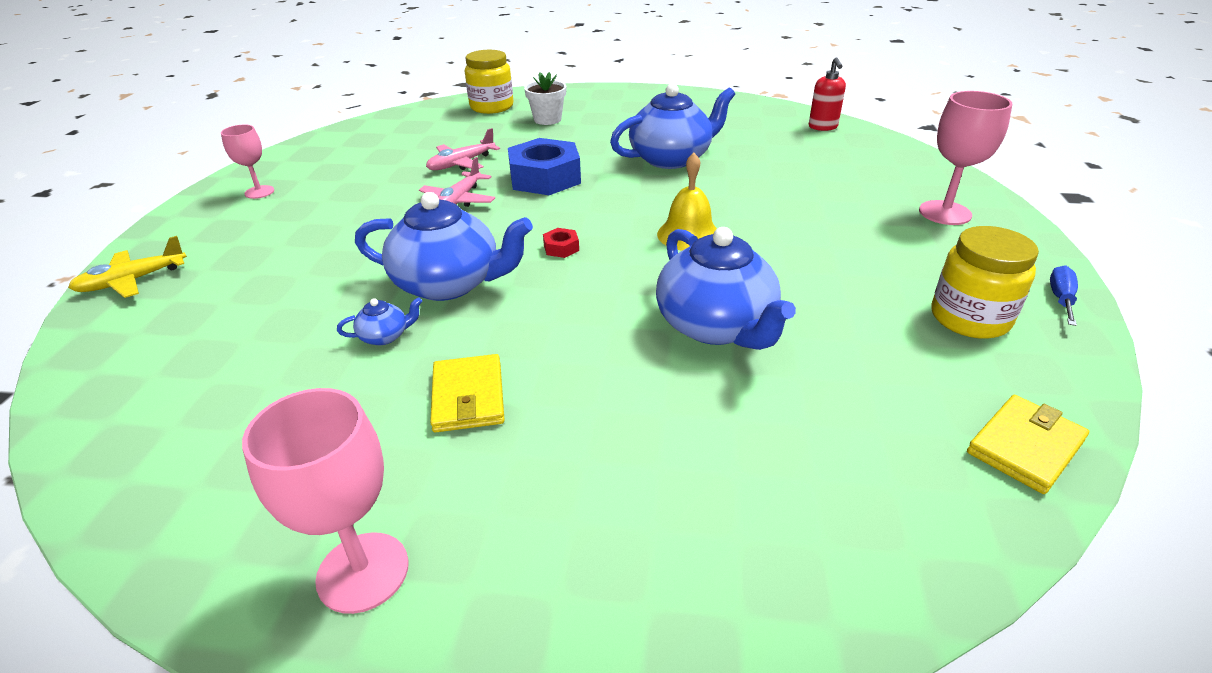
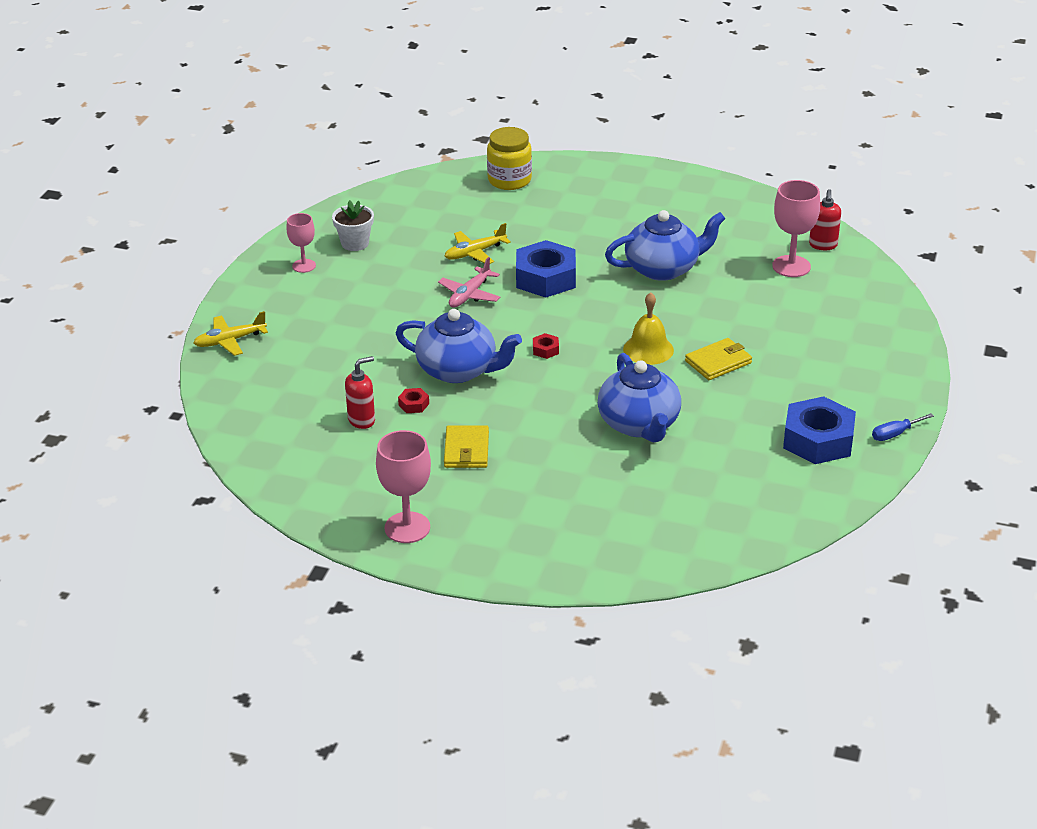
camera: 10 degrees right, 0 degrees up
blue teapot [337,297,422,345] -> red nut [398,388,429,413]
pink plane [426,128,500,170] -> yellow plane [445,223,511,264]
white flower pot [524,72,567,125] -> white flower pot moved to [332,200,374,251]
pink goblet [919,91,1012,225] -> pink goblet moved to [772,180,820,277]
yellow jar [931,226,1039,339] -> blue nut [783,396,856,464]
yellow wallet [967,395,1089,494] -> yellow wallet moved to [685,338,752,380]
blue screwdriver [1050,265,1078,326] -> blue screwdriver turned 150 degrees counterclockwise [872,413,934,441]
none -> red soap dispenser [345,356,375,429]

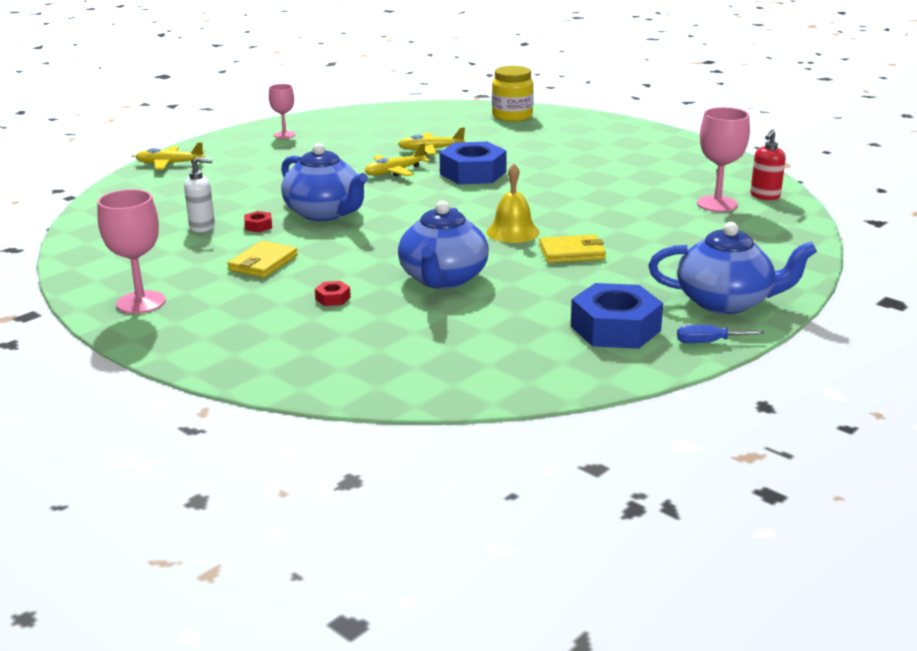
camera: 25 degrees right, 10 degrees down
white flower pot [332,200,374,251] -> none
red soap dispenser [345,356,375,429] -> white soap dispenser [184,157,215,232]
pink plane [438,257,500,308] -> yellow plane [365,143,430,177]
red nut [533,333,559,359] -> red nut moved to [315,281,351,306]
blue teapot [605,210,726,281] -> blue teapot moved to [648,222,817,314]

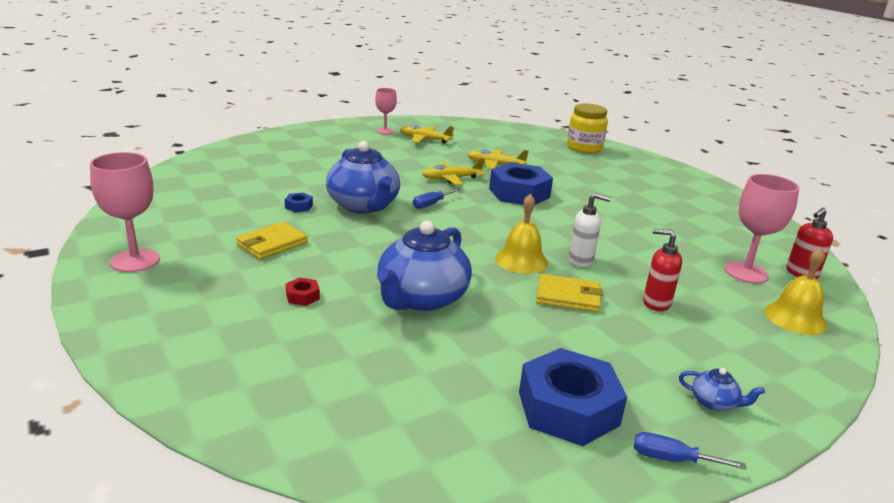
camera: 15 degrees right, 0 degrees up
yellow plane [135,142,204,169] -> yellow plane moved to [400,125,454,144]
white soap dispenser [184,157,215,232] -> white soap dispenser moved to [568,193,611,267]
red nut [244,211,272,232] -> blue nut [285,193,313,212]
blue teapot [648,222,817,314] -> blue teapot [679,368,765,411], size x0.42
none -> blue screwdriver [413,188,460,209]
none -> red soap dispenser [643,228,682,311]
none -> yellow bell [764,248,827,335]

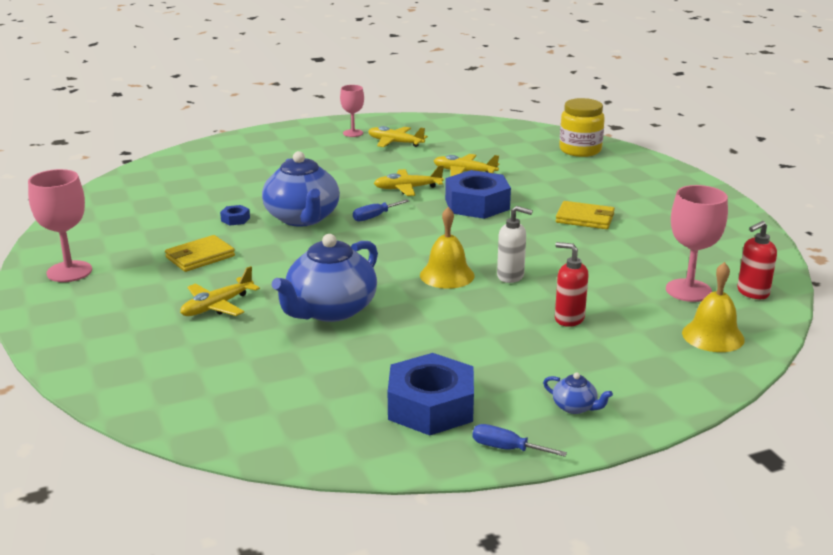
camera: 10 degrees right, 0 degrees up
red nut [286,277,320,306] -> yellow plane [180,266,260,316]
yellow wallet [536,274,603,313] -> yellow wallet moved to [556,201,615,229]

